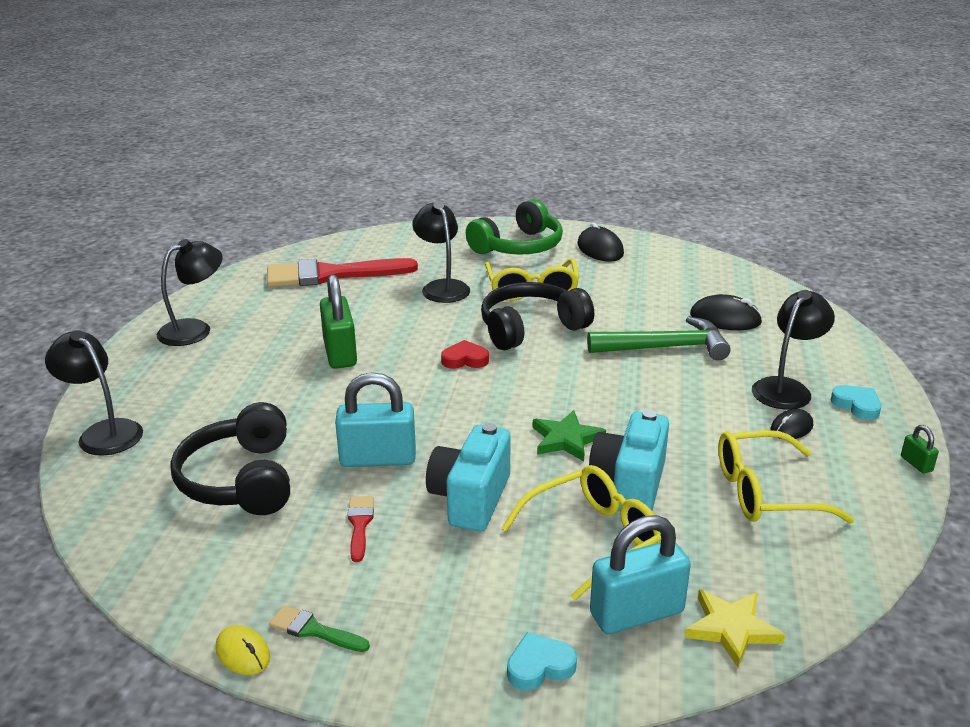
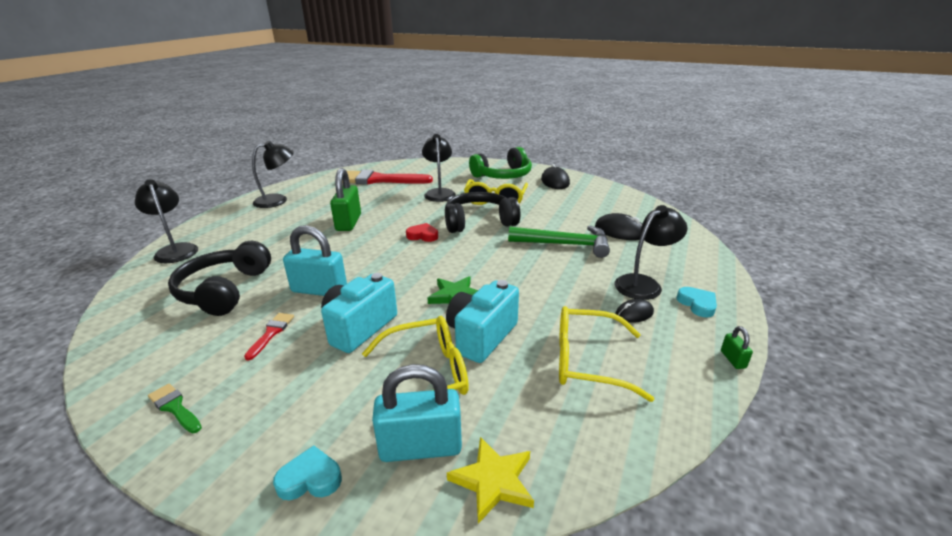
camera: 15 degrees right, 0 degrees up
yellow mouse [216,625,270,675] -> none

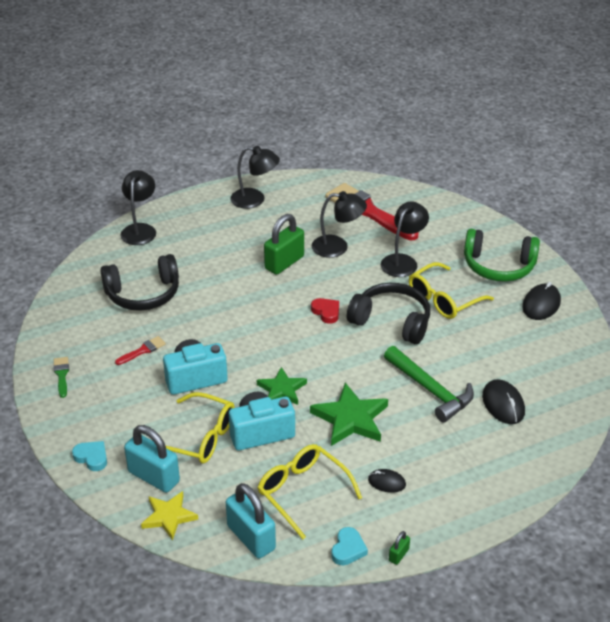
camera: 40 degrees right, 10 degrees up
black headphones [168,241,271,316] -> black headphones turned 150 degrees counterclockwise [100,254,179,311]
turquoise padlock [283,225,347,296] -> turquoise padlock moved to [226,483,276,559]
black lamp [615,205,687,300] -> black lamp moved to [312,191,367,258]
turquoise heart [676,287,717,318] -> turquoise heart moved to [331,527,368,565]
none -> green star [310,383,388,446]

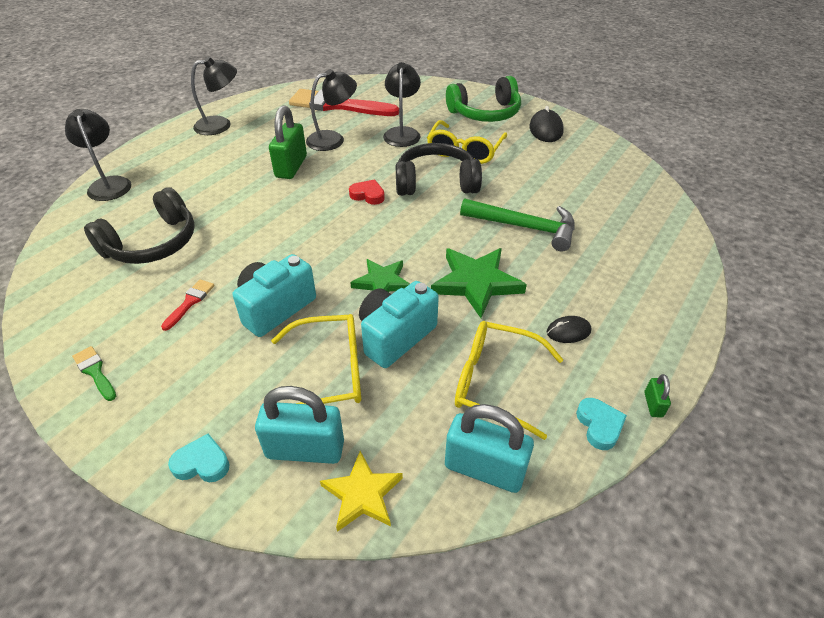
camera: 30 degrees left, 5 degrees up
black mouse [482,379,525,424] -> none

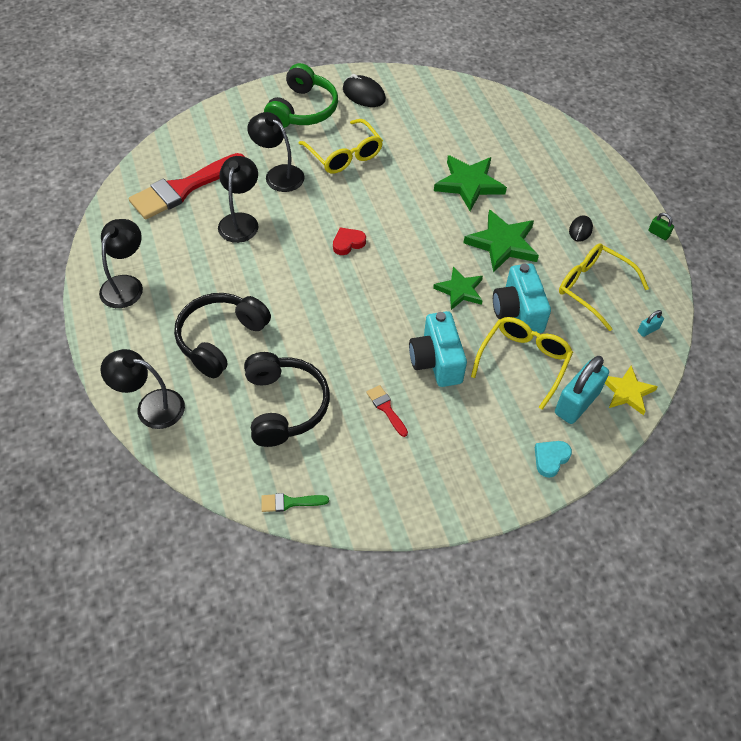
camera: 55 degrees left, 10 degrees up
green brush [72,346,116,401] -> green brush moved to [261,493,329,512]
green padlock [269,105,307,179] -> none
black headphones [396,143,482,196] -> black headphones moved to [174,293,271,378]
turquoise padlock [445,404,534,493] -> turquoise padlock [638,310,664,337], size x0.45
yellow glasses [455,321,564,440] -> yellow glasses turned 75 degrees clockwise [559,243,649,331]
green hammer [460,198,575,252] -> green star [434,155,507,211]
turquoise heart [576,398,627,450] -> none

